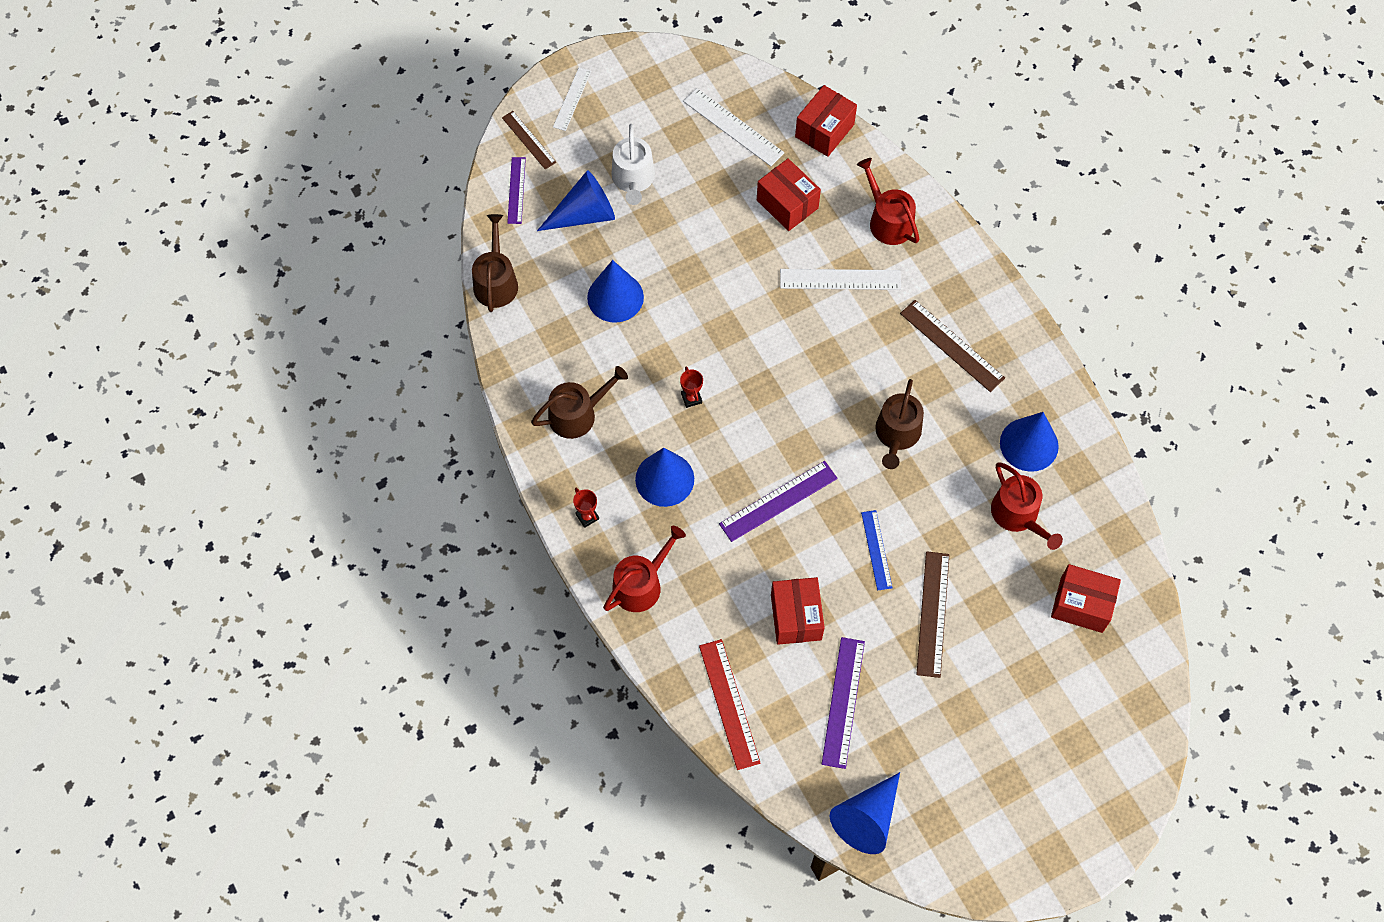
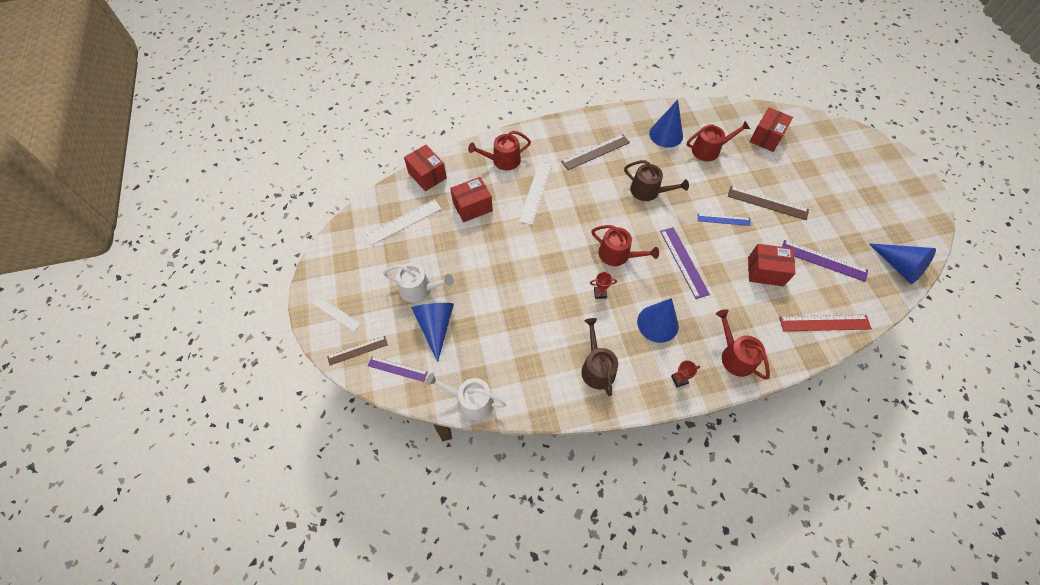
camera: 75 degrees left, 5 degrees down
brown watering can [472,214,518,312] -> white watering can [426,373,506,420]
blue cone [587,260,644,323] -> none
none -> red watering can [591,225,659,266]

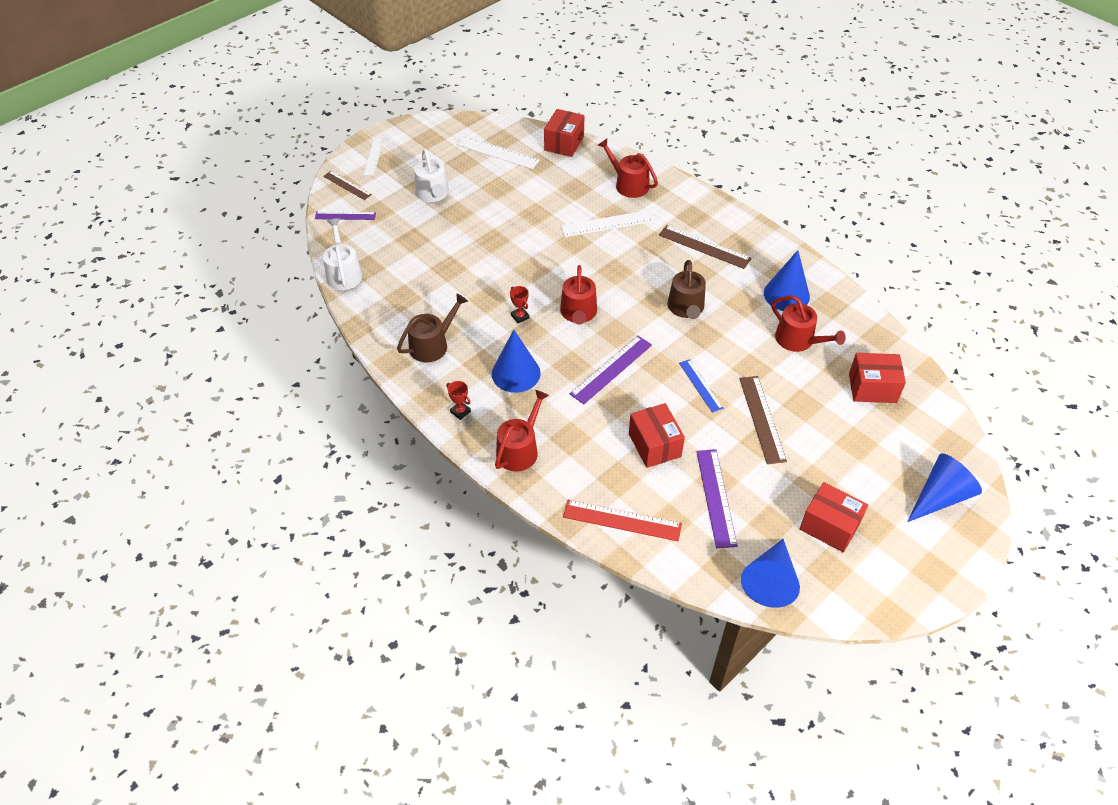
camera: 60 degrees right, 10 degrees down
purple ruler [368,356,428,382] -> purple ruler turned 75 degrees counterclockwise [315,212,376,220]
blue cone [412,303,454,362] -> blue cone moved to [907,453,982,522]
red box [450,177,493,222] -> red box moved to [800,482,868,552]
red ruler [779,315,872,331] -> red ruler turned 45 degrees counterclockwise [563,500,682,541]

